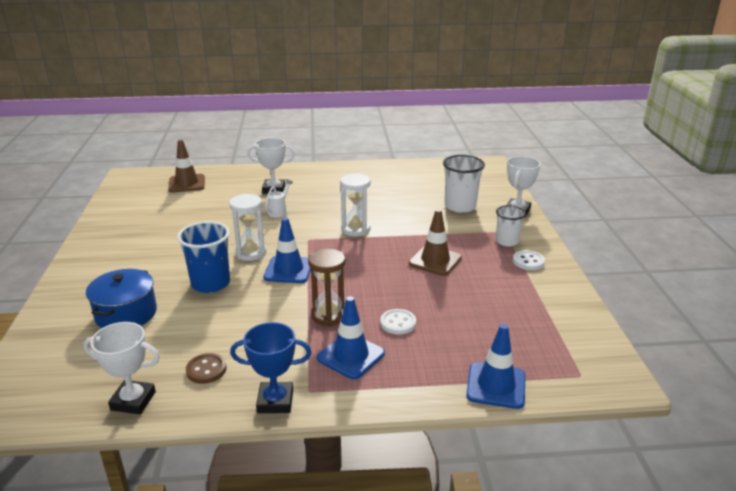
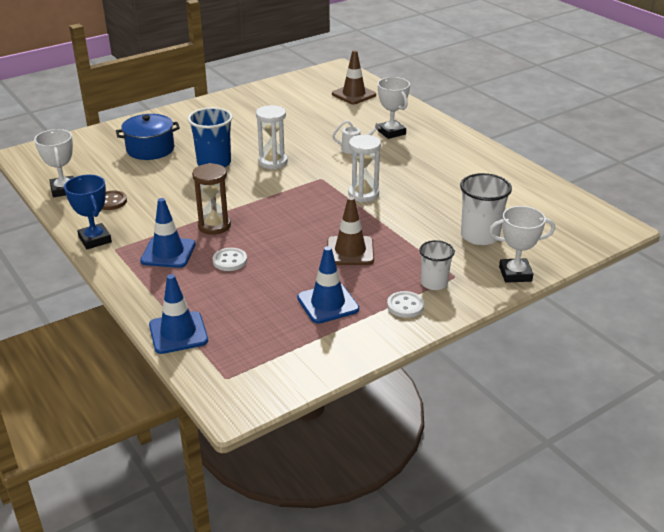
camera: 60 degrees right, 5 degrees up
blue traffic cone [263,217,311,283] -> blue traffic cone moved to [297,246,359,324]

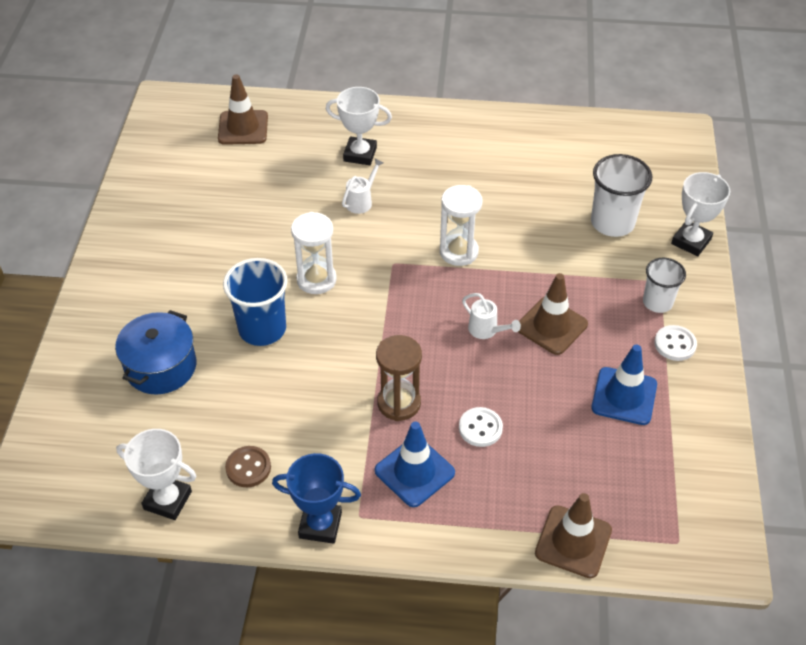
camera: 50 degrees left, 15 degrees up
blue traffic cone [149,274,208,354] -> brown traffic cone [535,493,612,578]
none -> white watering can [462,293,521,339]

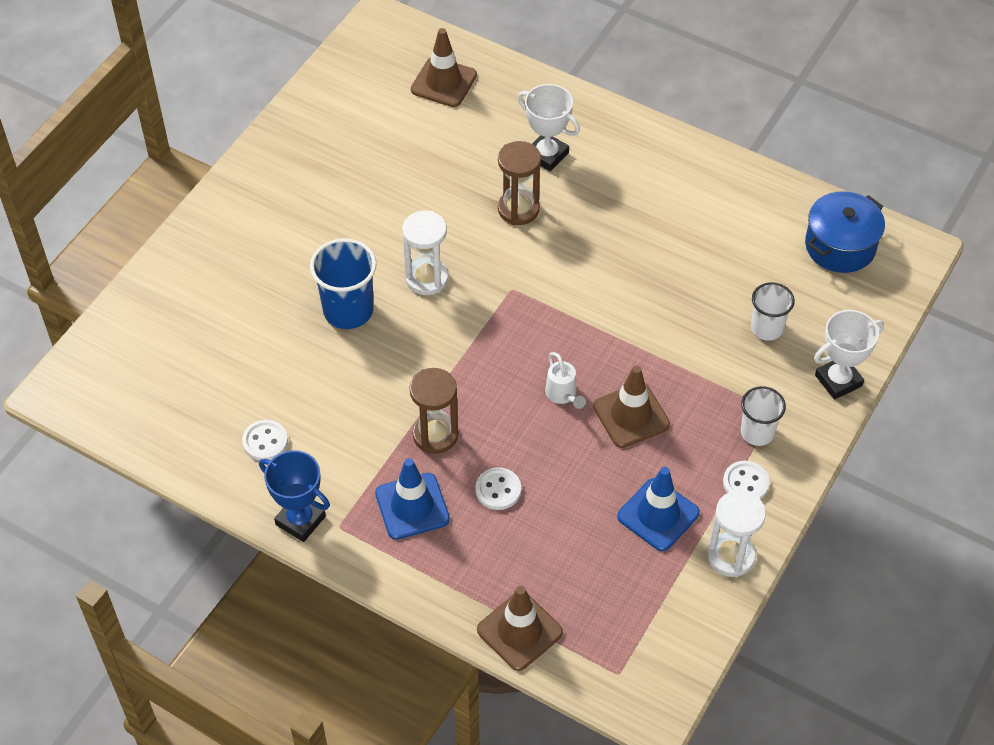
camera: 25 degrees right, 5 degrees up
blue pot [115,310,196,395] -> blue pot moved to [805,191,885,273]
white trophy [116,429,196,520] -> none
brown button [225,446,271,487] -> white button [242,420,288,461]
white watering can [342,158,384,214] -> brown hourglass [498,141,541,225]
white hourglass [440,185,482,266] -> white hourglass moved to [707,490,766,577]
white cup [591,154,652,237] -> white cup [751,282,795,341], size x0.64

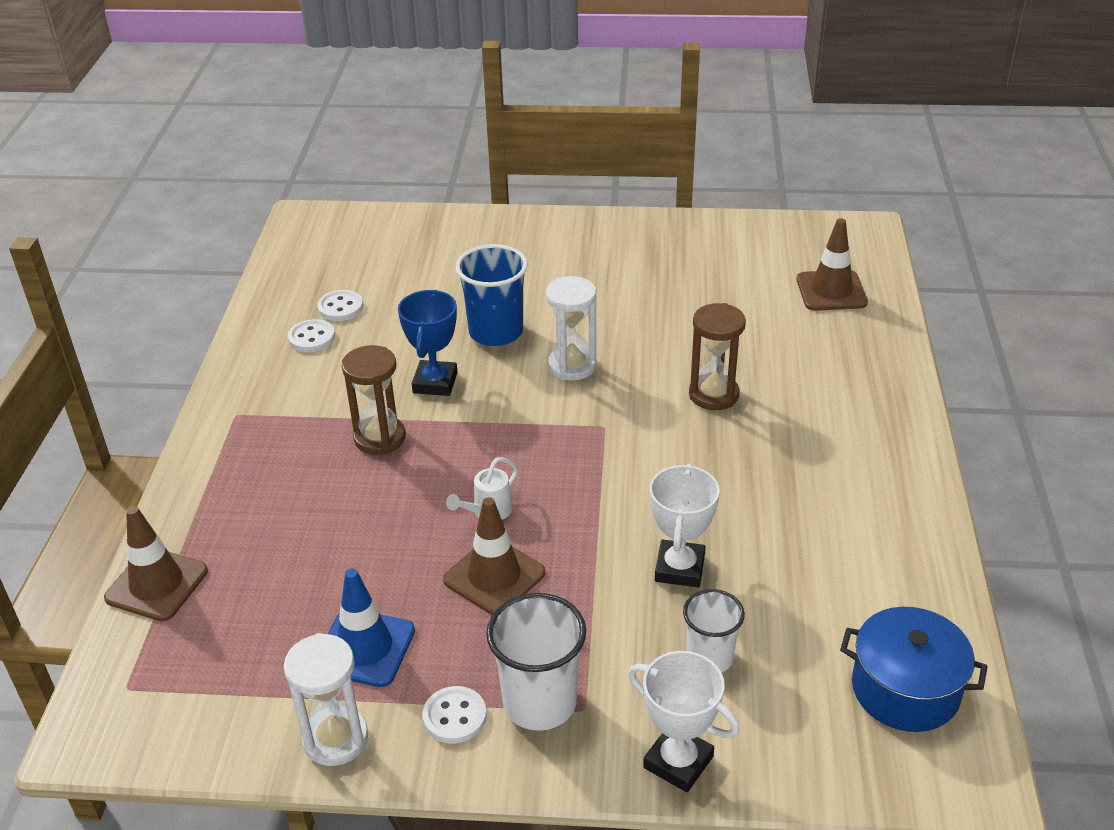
camera: 65 degrees right, 15 degrees down
blue trophy [259,450,330,542] -> blue trophy moved to [398,290,458,396]
blue traffic cone [375,458,450,540] -> none
white button [475,467,521,510] -> white button moved to [317,290,363,321]
white trophy [518,84,580,171] -> white trophy moved to [650,463,720,587]
white cup [741,386,786,446] -> white cup [486,593,586,731], size x1.55

